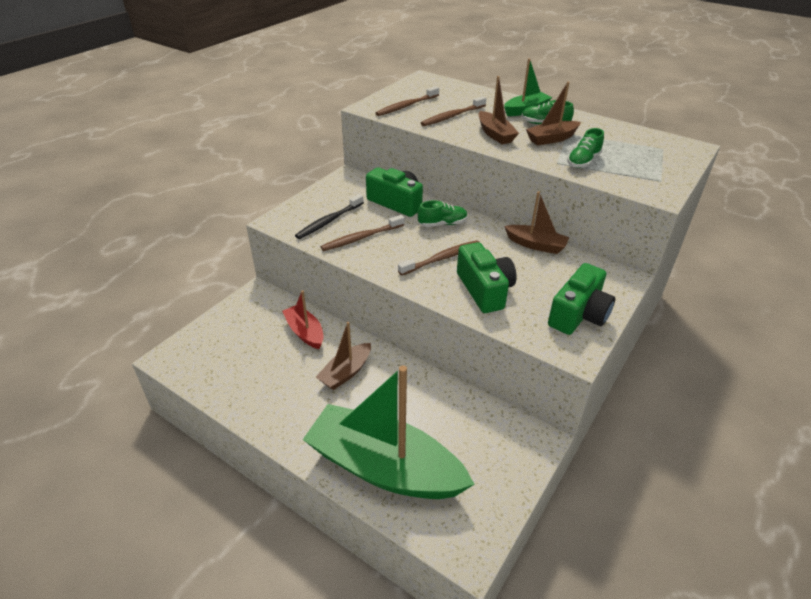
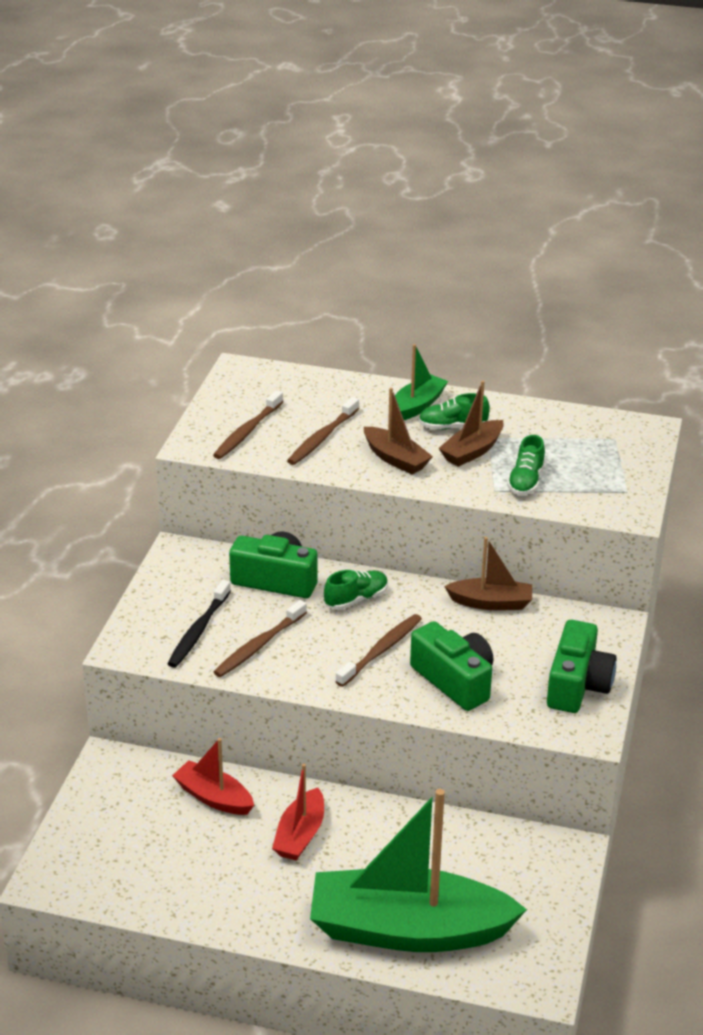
camera: 20 degrees left, 5 degrees down
brown boat [316,322,371,390] -> red boat [272,764,324,861]

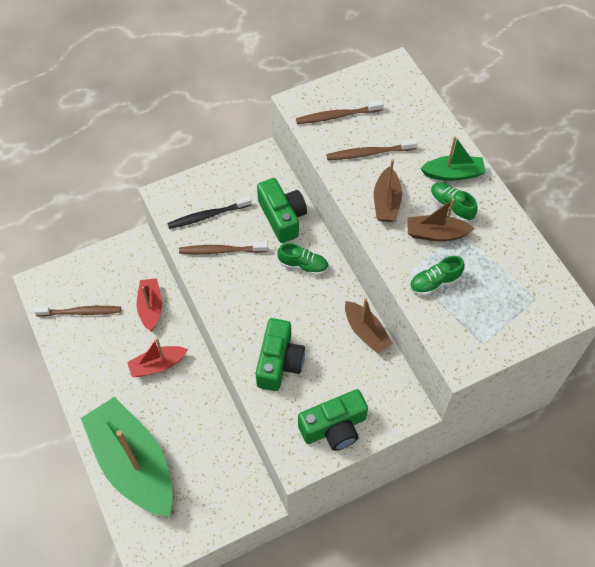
camera: 50 degrees right, 25 degrees up
brown toothbrush [335,614,422,687] -> brown toothbrush moved to [34,306,121,316]

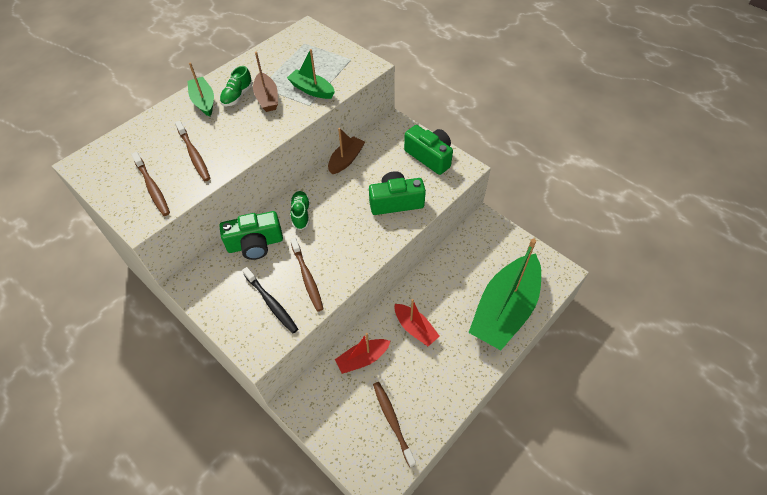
camera: 110 degrees left, 5 degrees down
green camera [257,178,307,243] -> green camera turned 150 degrees counterclockwise [219,211,283,260]
brown boat [374,159,402,222] -> none
green shoe [410,256,465,296] -> green boat [287,49,335,99]

